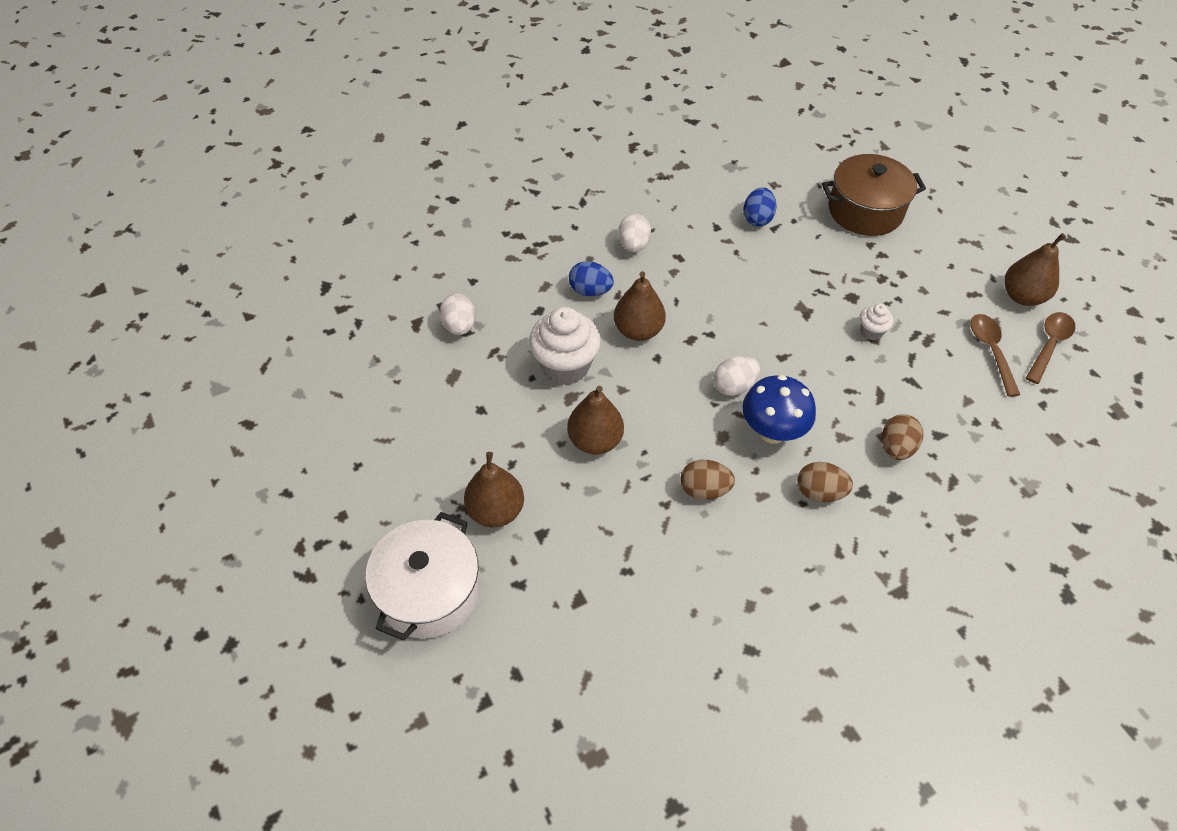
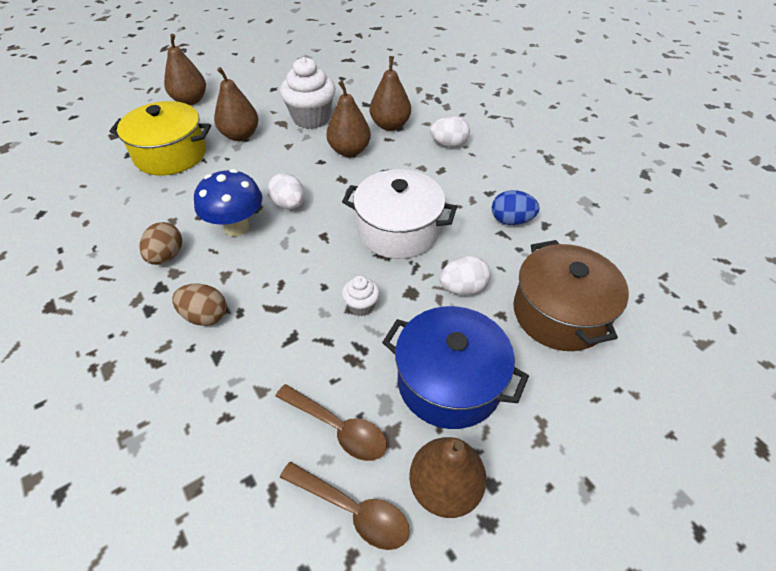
camera: 85 degrees right, 5 degrees down
white pot [365,512,480,641] -> white pot moved to [342,169,457,259]
white egg [439,294,476,335] -> white egg moved to [440,256,490,295]
blue egg [569,261,614,296] -> brown pear [370,56,411,131]
brown egg [680,460,735,500] -> none
brown spoon [970,314,1020,397] -> brown spoon turned 45 degrees clockwise [275,384,387,461]
none -> yellow pot [109,101,211,175]
none -> blue pot [382,306,529,429]

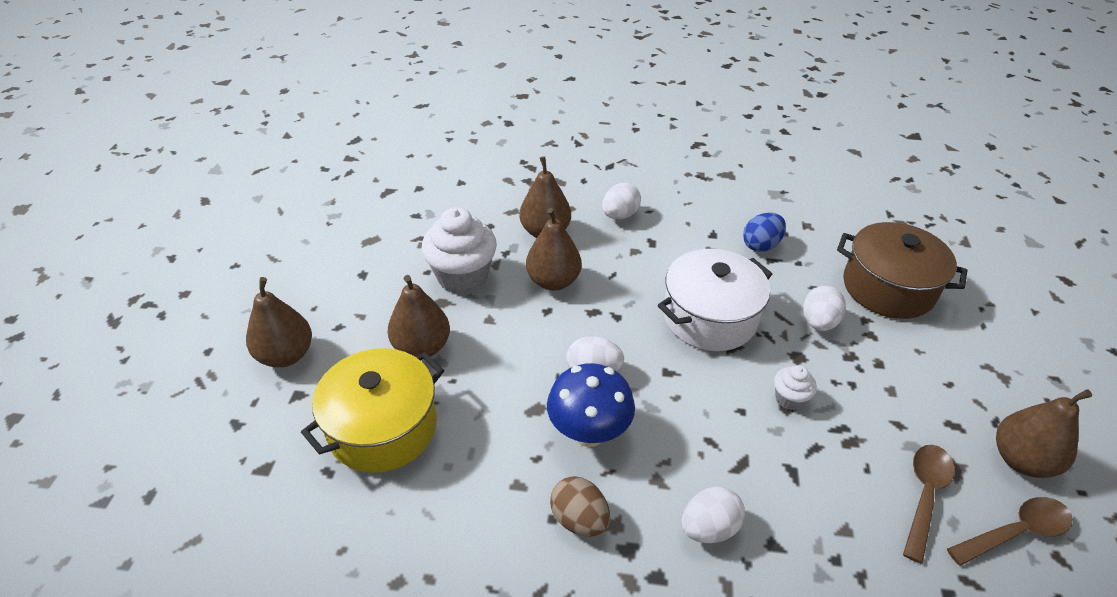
camera: 50 degrees left, 5 degrees down
brown egg [172,283,226,326] -> white egg [681,487,745,543]
brown spoon [275,384,387,461] -> brown spoon turned 45 degrees counterclockwise [903,445,955,564]
blue pot [382,306,529,429] -> none

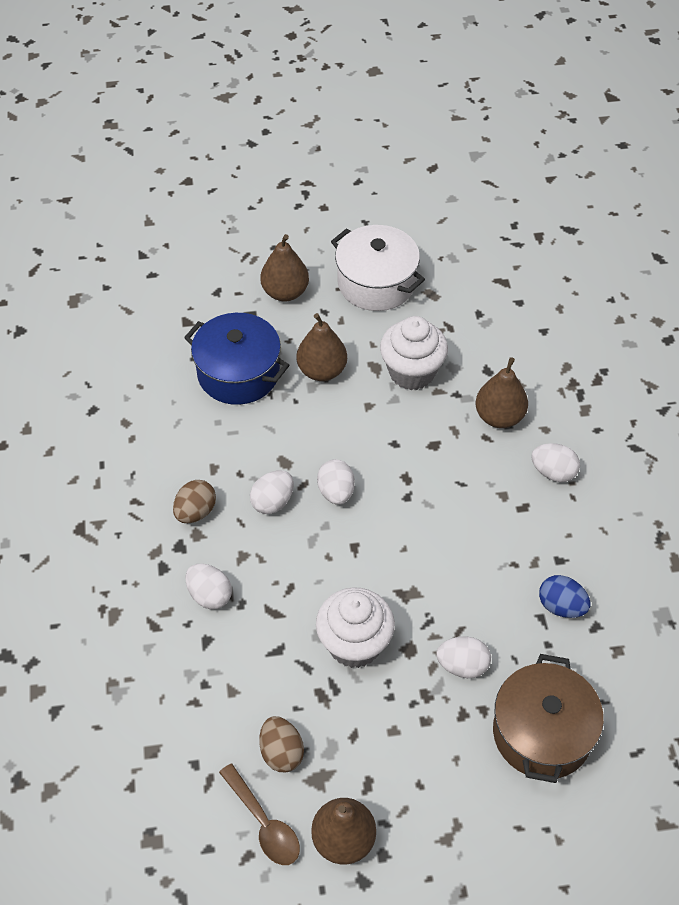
camera: 75 degrees right, 10 degrees up
yellow pot [301,348,444,473] -> blue pot [184,313,289,405]
brown pear [526,208,582,291] -> none
blue mushroom [547,363,635,447] -> white egg [250,470,294,514]
white pot [658,249,772,351] -> white pot moved to [331,225,425,311]
white cupcake [774,365,817,410] -> white cupcake [316,587,395,668], size x2.05
brown spoon [903,445,955,564] -> brown egg [259,716,304,772]

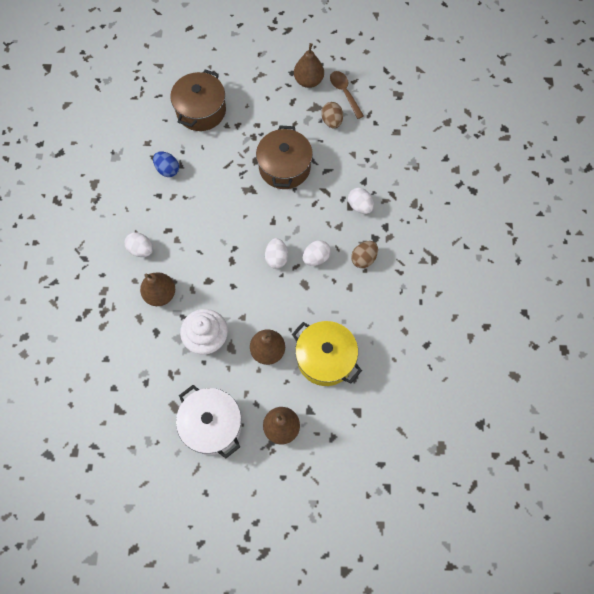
camera: 170 degrees left, 15 degrees up
blue pot [184,313,289,405] -> yellow pot [292,321,362,386]
white cupcake [316,587,395,668] -> brown pot [256,125,313,189]
white egg [436,636,491,678] -> none

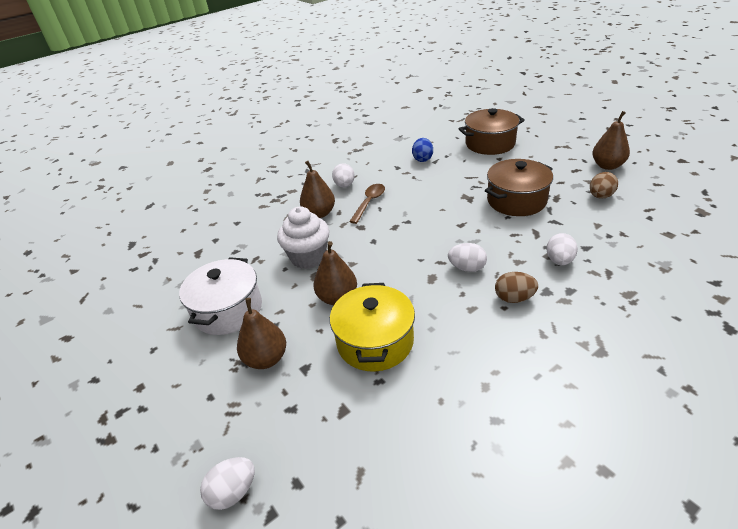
camera: 55 degrees right, 30 degrees down
white egg [265,238,288,269] -> white egg moved to [200,457,255,510]
brown spoon [330,71,364,119] -> brown spoon moved to [349,184,385,224]

